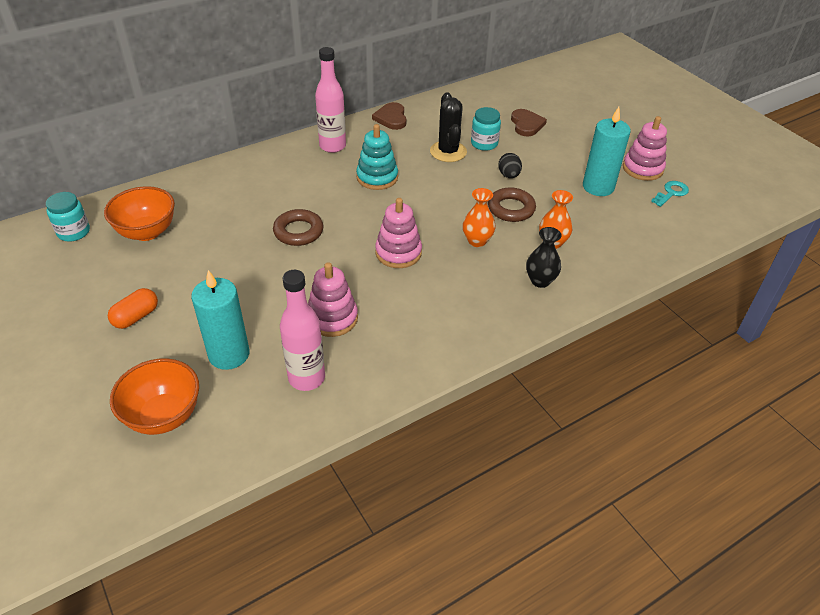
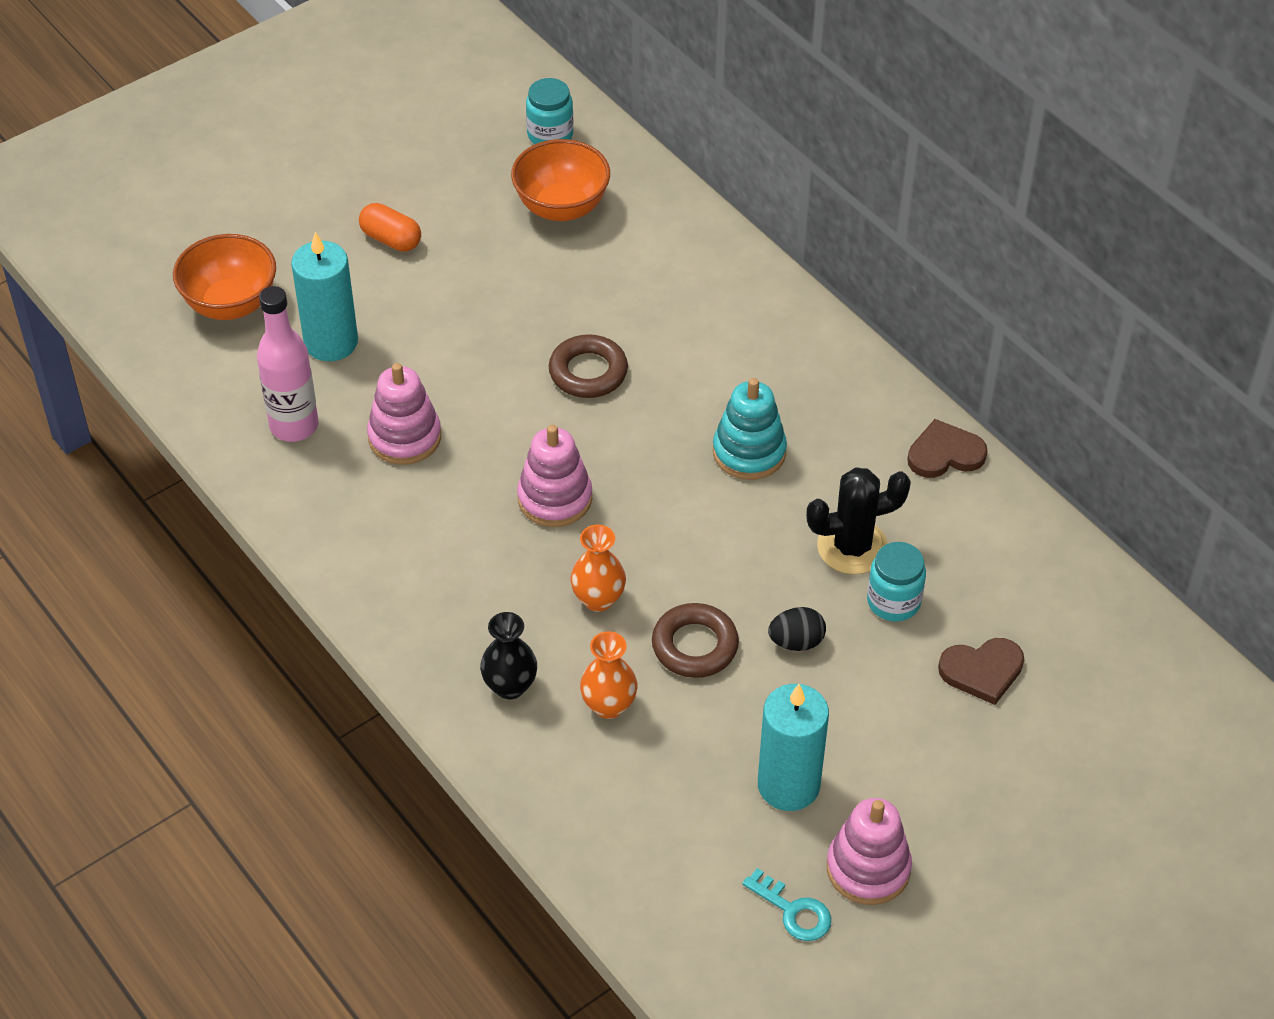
camera: 85 degrees right, 5 degrees up
pink bottle [315,47,346,153] -> none

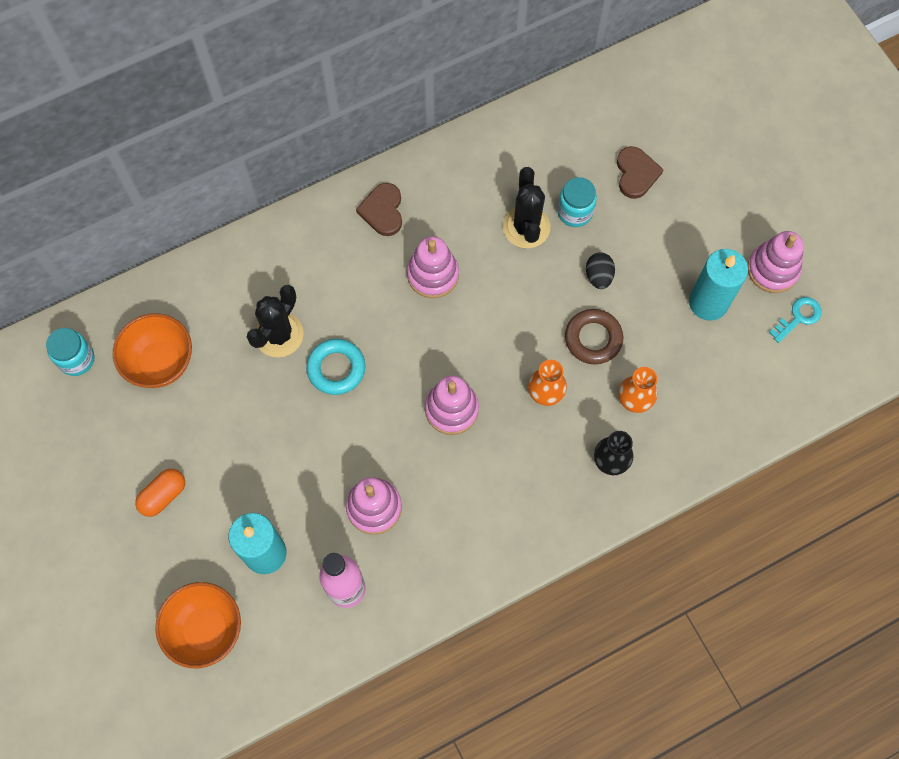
camera: 80 degrees left, 20 degrees up
brown ring [549,334,628,398] -> turquoise ring [306,339,365,395]
turquoise stacking toy [713,378,787,480] -> pink stacking toy [407,236,459,298]
brown heart [907,419,988,478] -> brown heart moved to [356,183,402,236]
none -> black cactus [247,285,304,357]

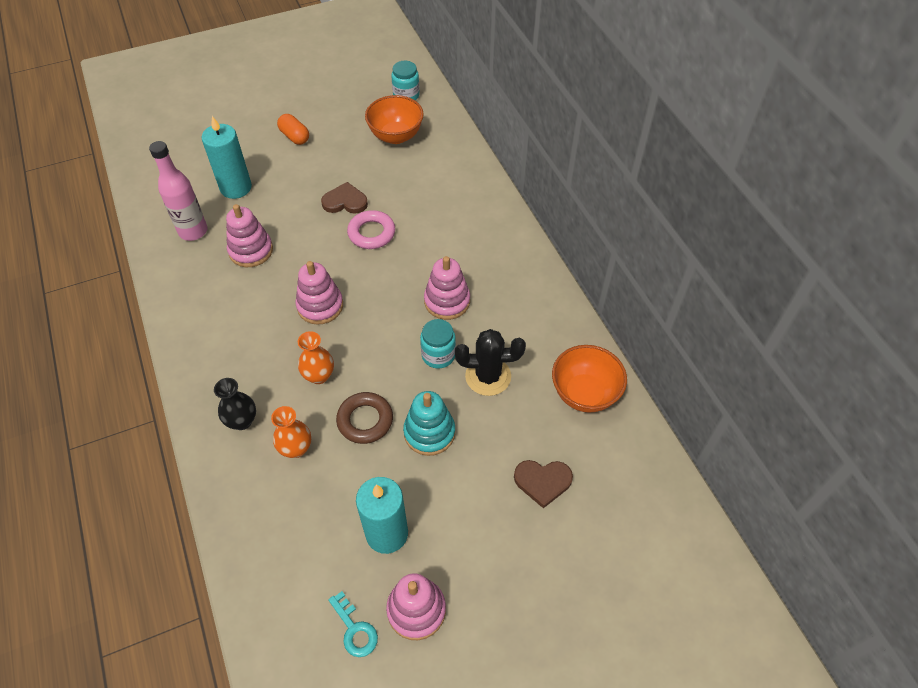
camera: 95 degrees right, 15 degrees down
orange bowl [155,582,241,668] -> orange bowl moved to [552,345,627,413]
black cactus [247,285,304,357] -> none
turquoise ring [306,339,365,395] -> pink ring [347,210,395,249]
brown heart [356,183,402,236] -> brown heart moved to [321,182,368,214]
turquoise jar [557,177,597,227] -> turquoise jar moved to [420,319,456,369]
black egg [586,252,615,289] -> turquoise stacking toy [403,391,455,456]

